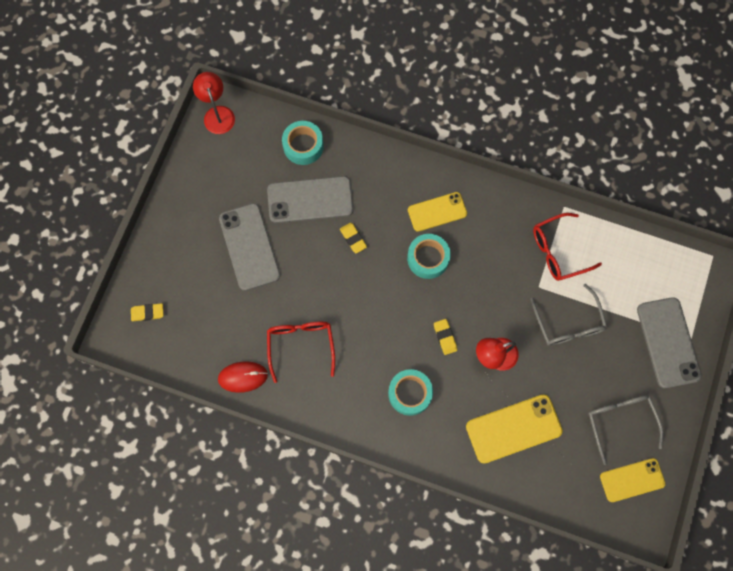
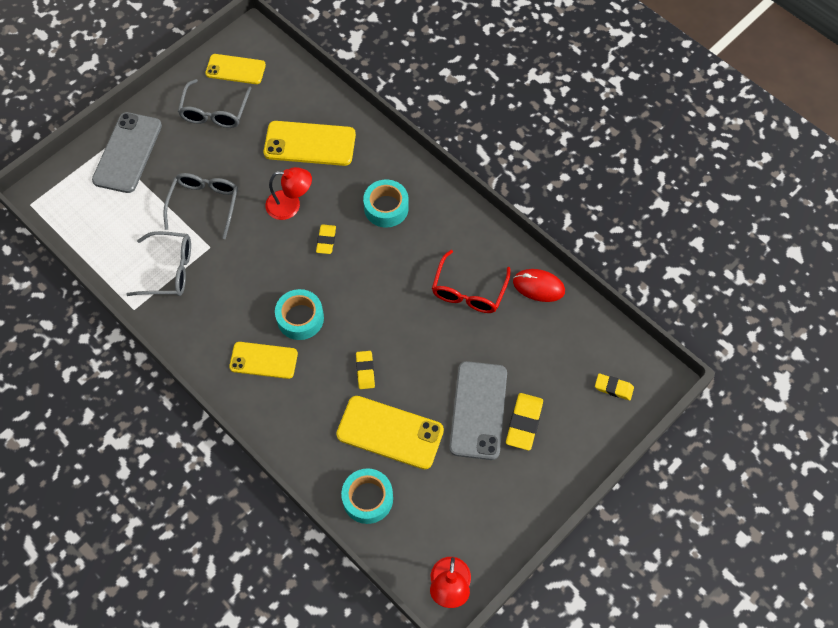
camera: 155 degrees left, 10 degrees down
grey phone [267,176,353,223] -> yellow phone [336,396,444,469]
red glasses [533,213,602,281] -> grey glasses [126,231,191,296]
none -> yellow eraser [506,393,543,451]

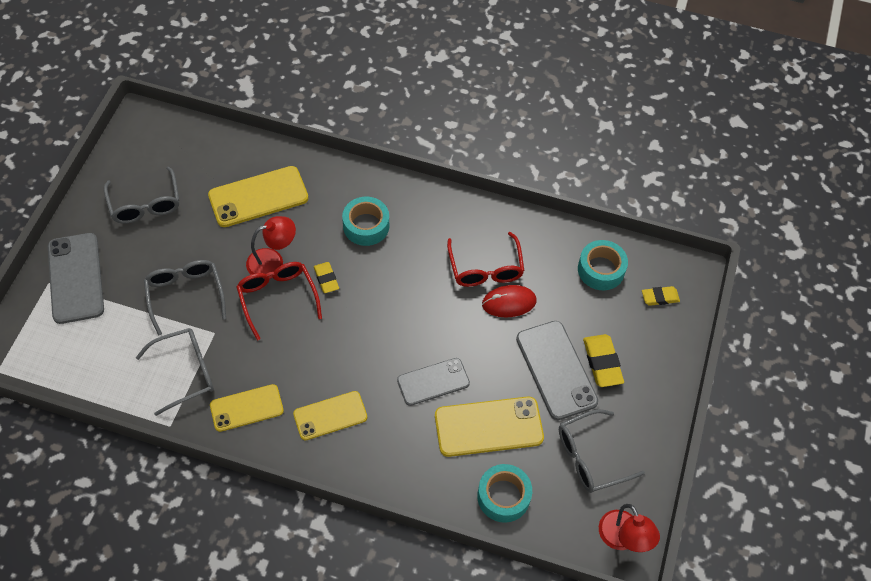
camera: 30 degrees left, 5 degrees down
yellow phone [205,54,266,84] -> yellow phone moved to [210,384,284,432]
turquoise tape [275,289,324,340] -> turquoise tape moved to [578,240,628,290]
yellow eraser [356,351,375,389] -> grey phone [397,358,470,406]
red mouse [513,269,565,302] -> red mouse moved to [482,285,537,318]
none -> red glasses [236,262,322,340]
none -> grey glasses [559,409,645,493]

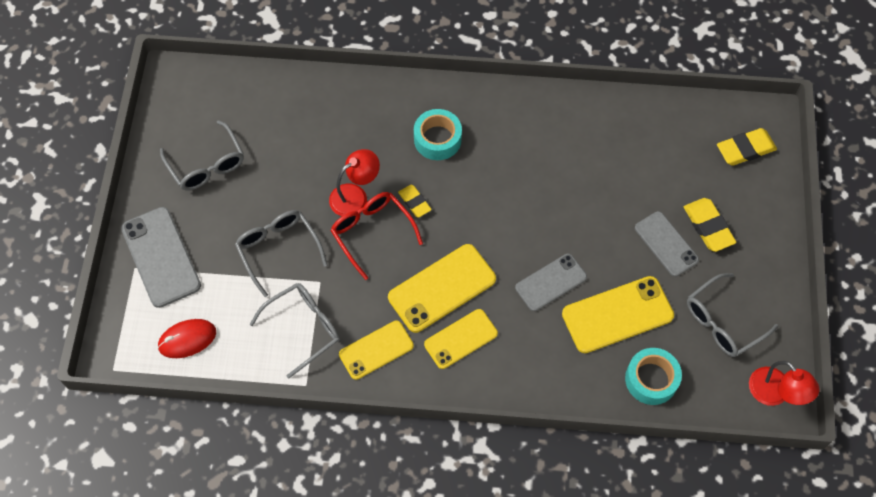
camera: 10 degrees left, 5 degrees up
yellow phone [208,166,309,227] -> yellow phone moved to [388,244,496,333]
red glasses [447,232,524,287] -> none
red mouse [482,285,537,318] -> red mouse moved to [157,319,216,358]
grey phone [516,321,598,420] -> grey phone [635,211,699,277], size x0.66
turquoise tape [578,240,628,290] -> none
yellow eraser [642,286,680,306] -> yellow eraser [717,128,777,166], size x1.56

